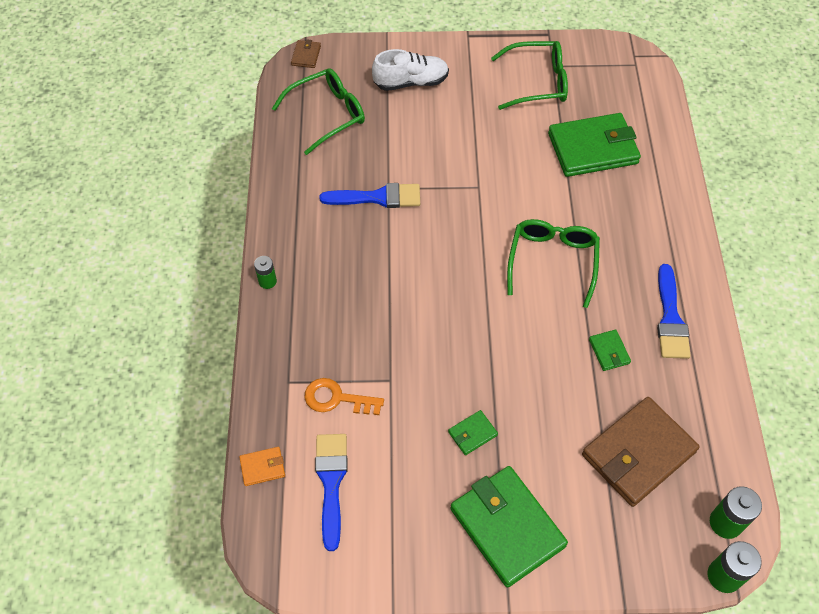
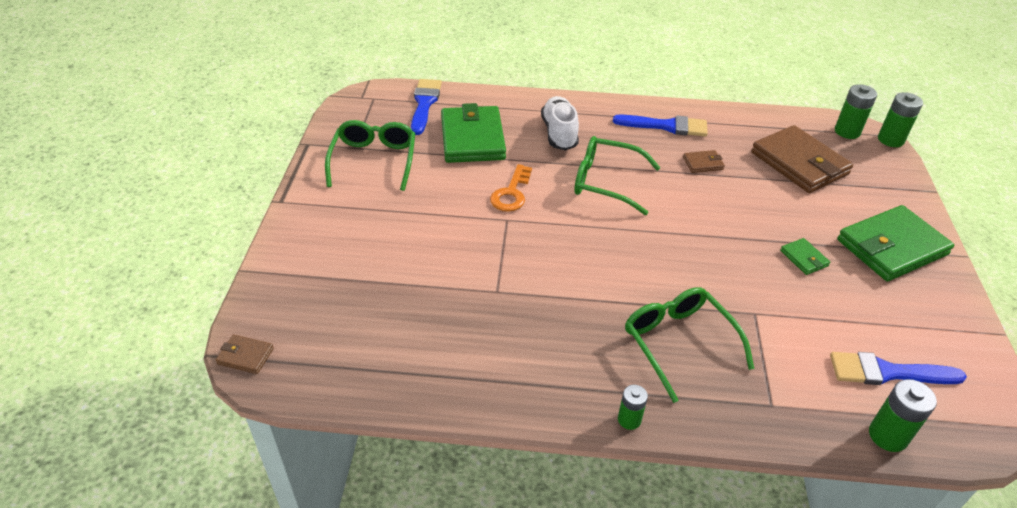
camera: 85 degrees left, 15 degrees down
orange wallet [239,447,285,486] -> green battery [869,379,937,452]
green glasses [272,69,365,155] -> green glasses moved to [625,287,754,403]
orange key [305,378,384,415] -> orange key moved to [490,164,532,212]
blue brush [320,183,420,208] -> blue brush moved to [411,79,442,135]
white shoe [372,49,449,91] -> white shoe moved to [541,96,579,150]
green wallet [589,330,631,371] -> brown wallet [683,150,725,173]

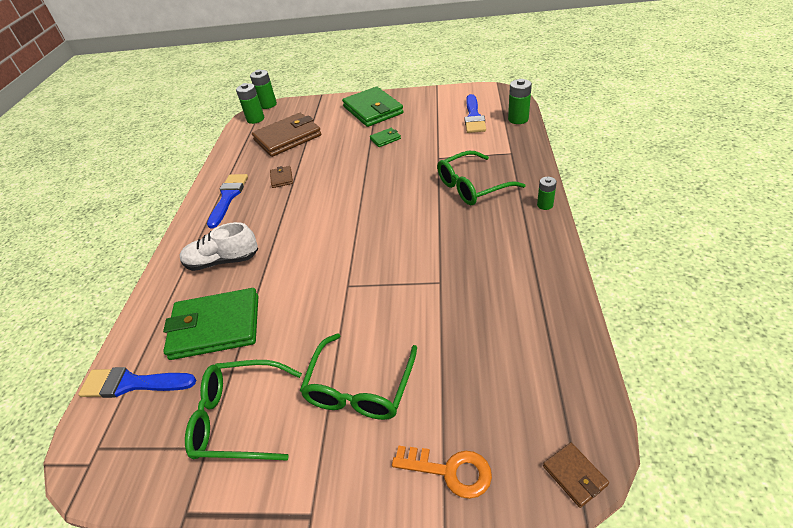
camera: 85 degrees left, 0 degrees up
brown wallet [216,335,274,374] -> brown wallet turned 45 degrees counterclockwise [543,442,609,508]
orange key [490,164,532,212] -> orange key moved to [392,445,492,499]
green glasses [574,136,661,215] -> green glasses moved to [300,333,417,420]

